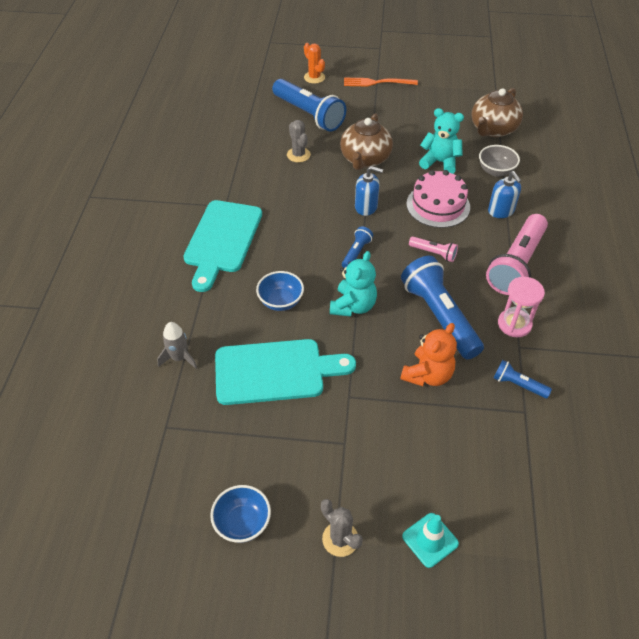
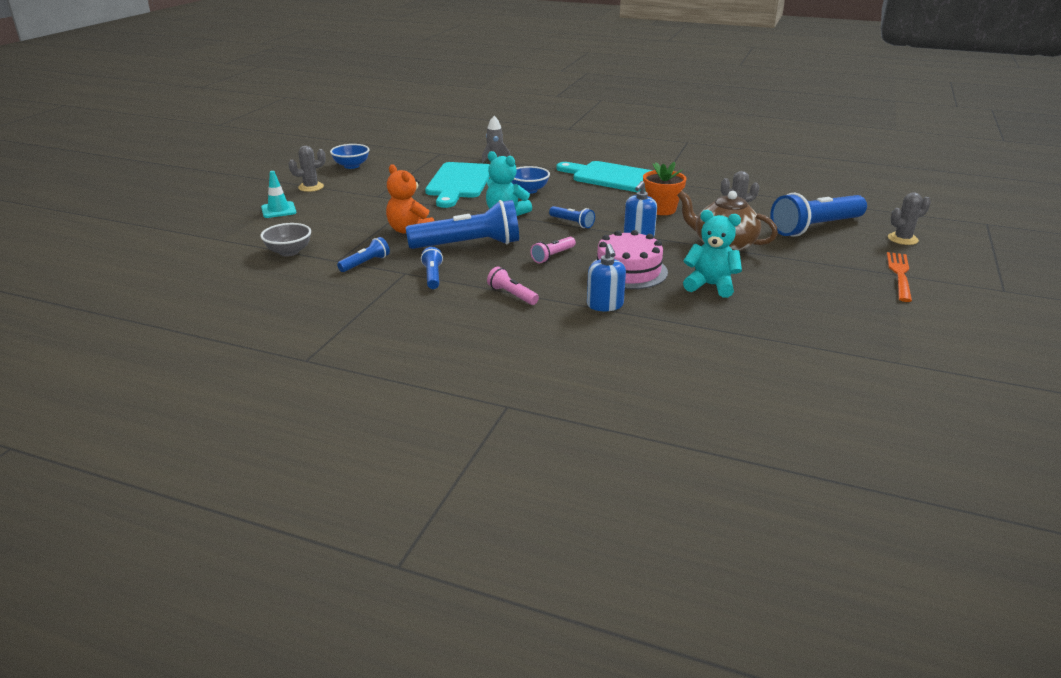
camera: 105 degrees right, 20 degrees down
orange cactus [304,43,325,84] -> grey cactus [888,192,931,245]
turquoise teddy bear [419,108,464,174] -> turquoise teddy bear turned 105 degrees counterclockwise [683,210,742,298]
brown teapot [471,88,523,137] -> none
grey bowl [479,145,520,177] -> grey bowl moved to [261,223,311,257]
pink flashlight [486,214,548,295] -> pink flashlight [487,267,539,305], size x0.47
blue soap dispenser [488,171,521,218] -> blue soap dispenser turned 90 degrees counterclockwise [587,244,626,311]
pink hourglass [498,277,545,338] -> blue flashlight [421,247,443,289]
none -> orange flower pot [643,161,686,215]

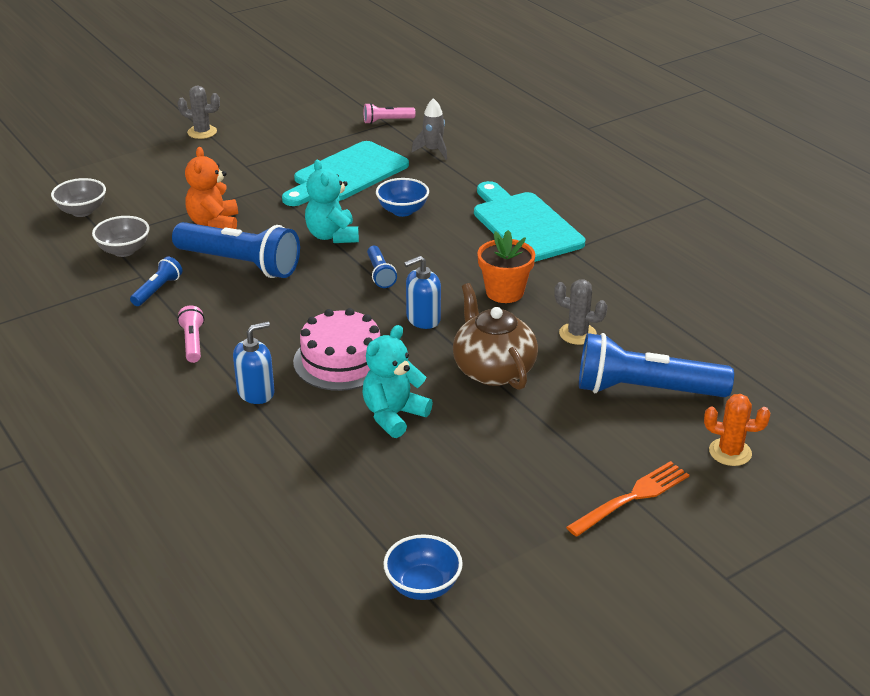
camera: 35 degrees right, 5 degrees up
turquoise traffic cone [261,171,296,218] -> none
blue bowl [330,144,370,169] -> blue bowl moved to [383,534,463,600]
blue flashlight [337,237,390,272] -> grey bowl [92,216,150,257]
pink flashlight [530,237,576,263] -> pink flashlight moved to [364,103,416,124]
blue soap dispenser [587,244,626,311] -> blue soap dispenser turned 150 degrees counterclockwise [233,322,275,404]
turquoise teddy bear [683,210,742,298] -> turquoise teddy bear turned 105 degrees counterclockwise [363,325,433,438]
grey cactus [888,192,931,245] -> orange cactus [704,394,770,466]

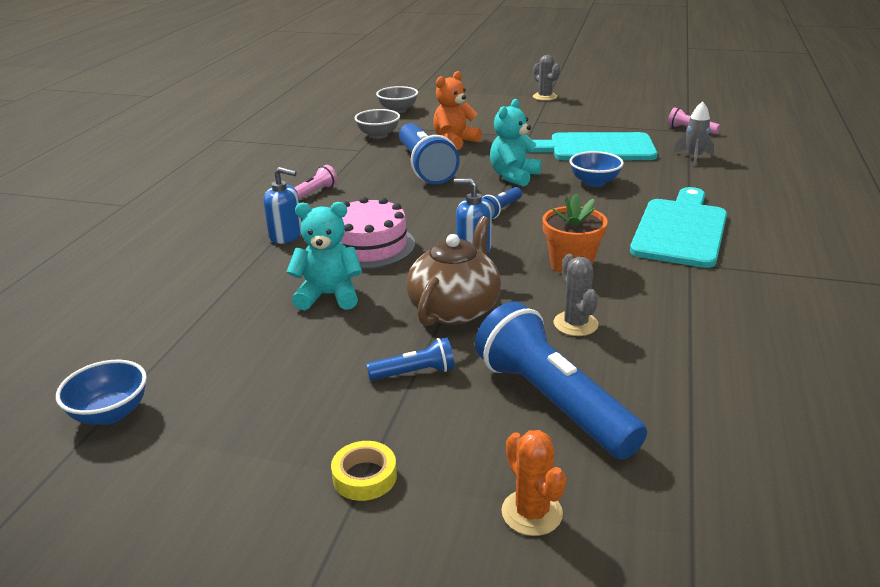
camera: 50 degrees right, 5 degrees down
blue flashlight [130,257,182,306] -> blue flashlight moved to [366,337,455,381]
orange fork [566,461,689,537] -> yellow tape [331,441,397,501]

